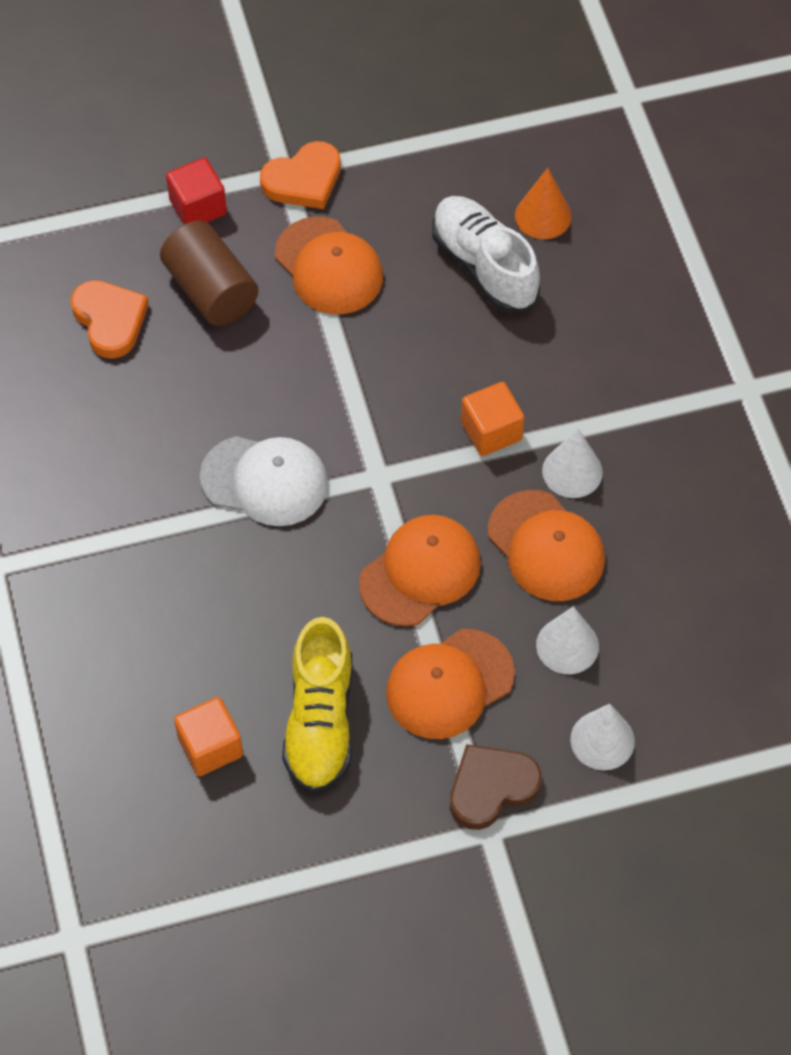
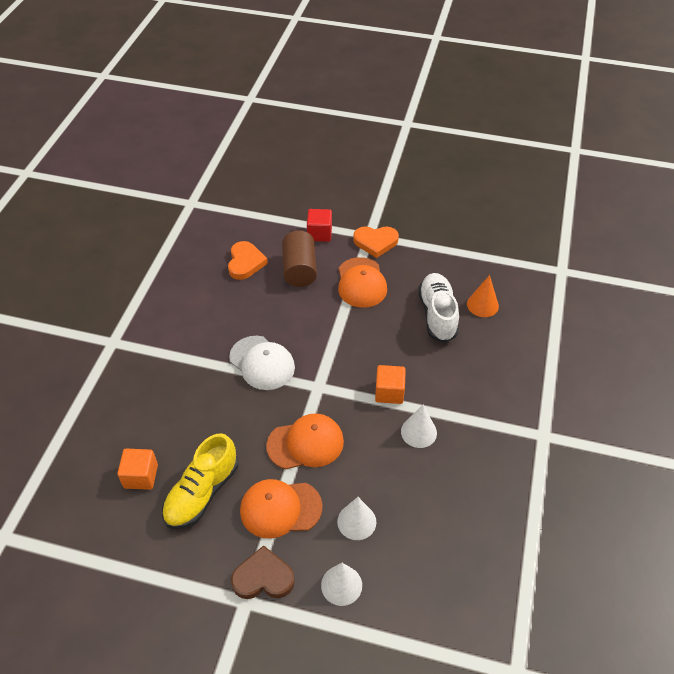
camera: 30 degrees right, 10 degrees down
orange cap [488,490,605,601] -> none

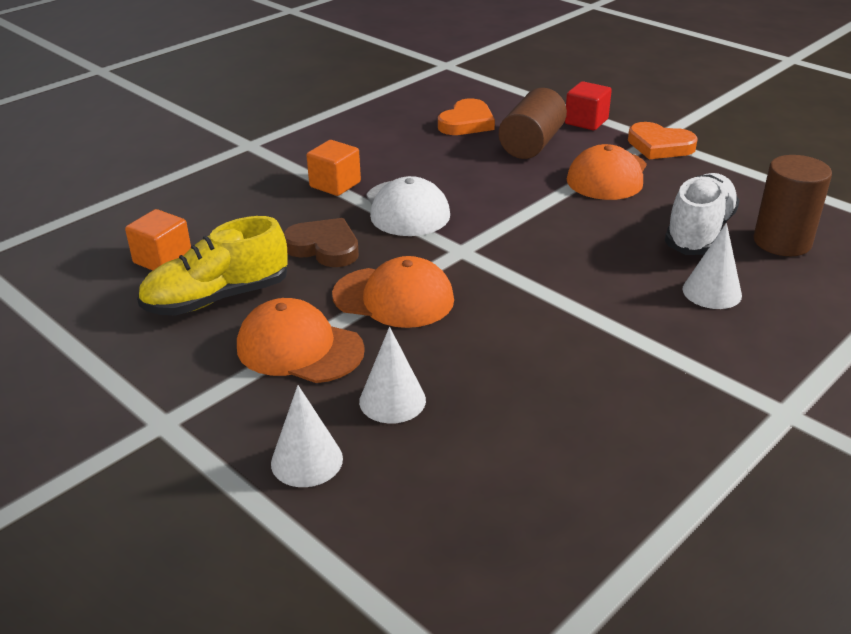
camera: 30 degrees right, 15 degrees down
brown heart [231,545,295,599] -> brown heart moved to [283,218,359,267]
orange cube [375,365,406,404] -> orange cube moved to [307,140,361,196]
white cone [401,405,437,448] -> white cone moved to [682,223,742,309]
orange cone [467,275,499,317] -> brown cylinder [753,155,832,256]

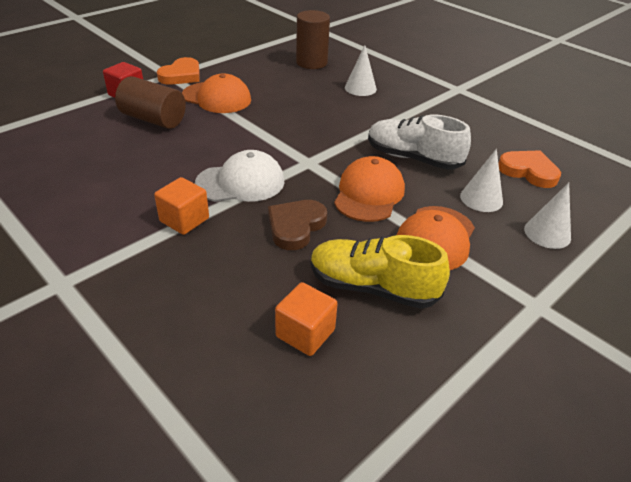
camera: 90 degrees left, 5 degrees up
yellow shoe [137,216,288,315] -> yellow shoe turned 135 degrees clockwise [311,235,450,309]
orange heart [438,98,495,135] -> orange heart moved to [498,150,561,188]
white shoe [665,173,740,255] -> white shoe moved to [368,115,471,170]

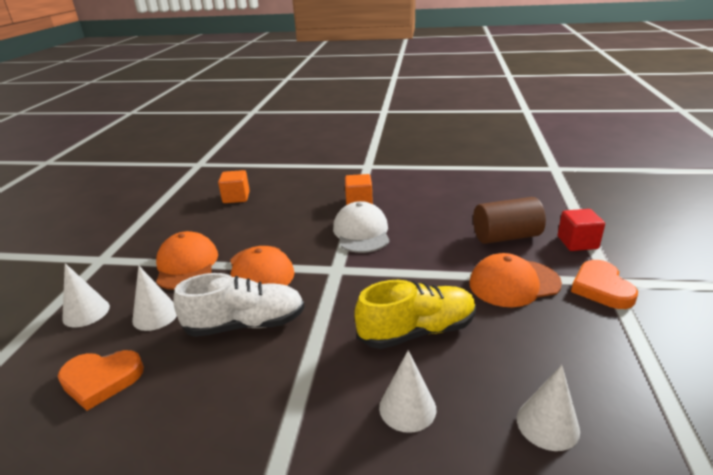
camera: 145 degrees right, 10 degrees down
white cap [195,150,284,202] -> white cap turned 135 degrees clockwise [333,201,389,253]
brown heart [268,200,327,250] -> none
brown cylinder [296,10,330,69] -> white cone [517,365,580,451]
yellow shoe [311,235,450,309] -> yellow shoe moved to [354,280,476,349]

